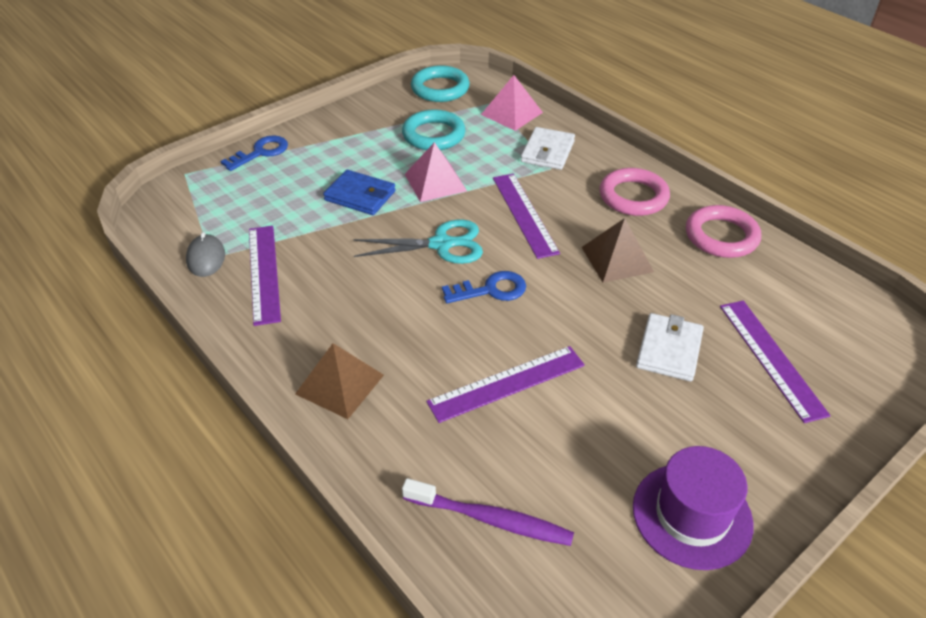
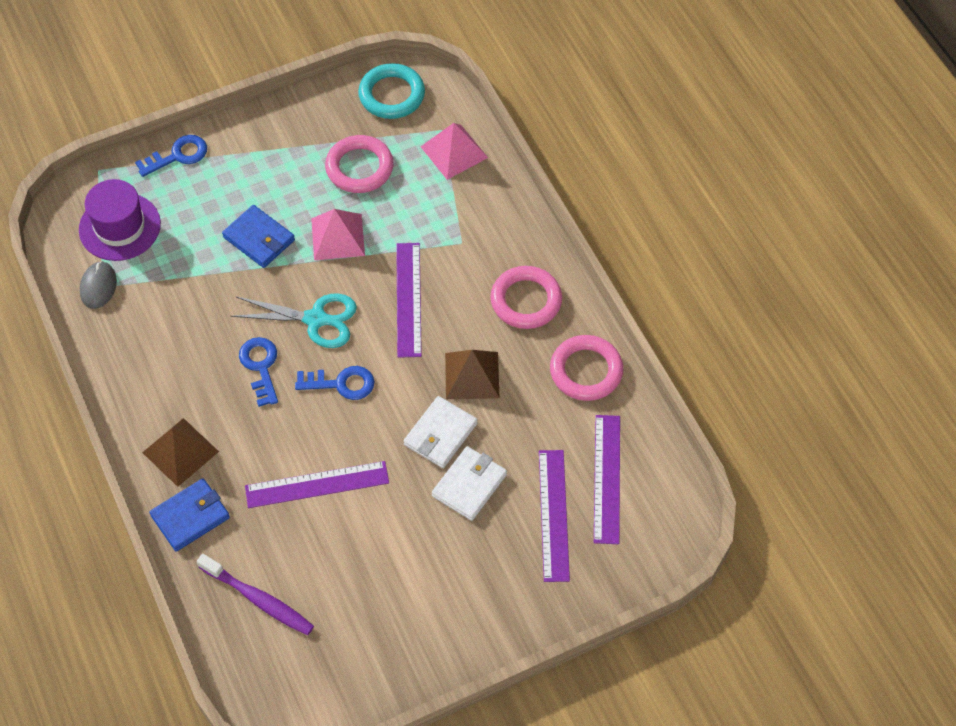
camera: 15 degrees right, 15 degrees up
purple ruler [249,226,281,326] -> purple ruler moved to [594,415,620,544]
turquoise ring [402,109,466,150] -> pink ring [325,135,394,193]
white wallet [521,127,575,170] -> white wallet moved to [404,396,478,468]
purple hat [633,446,754,570] -> purple hat moved to [79,179,161,261]
none -> blue wallet [149,478,230,552]
none -> blue key [239,337,278,407]

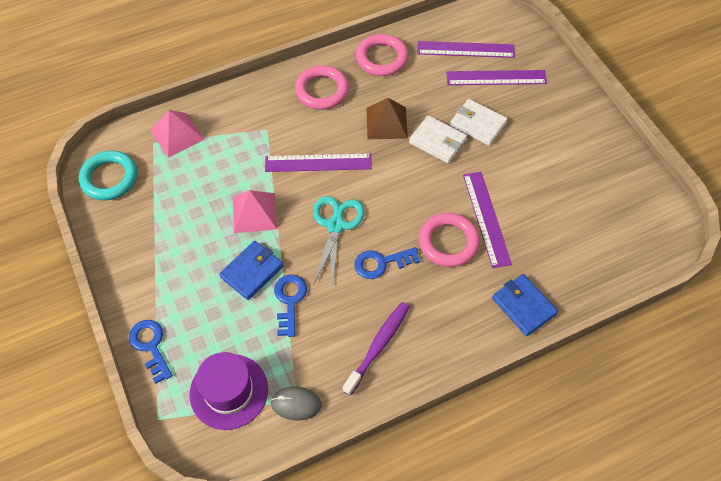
camera: 90 degrees left, 0 degrees up
brown pyramid [142,418,219,487] -> none
purple toothbrush [197,554,314,635] -> purple toothbrush moved to [342,302,410,396]
blue key [295,366,375,400] -> blue key moved to [274,274,307,337]
pink ring [325,135,394,193] -> pink ring moved to [419,213,480,267]

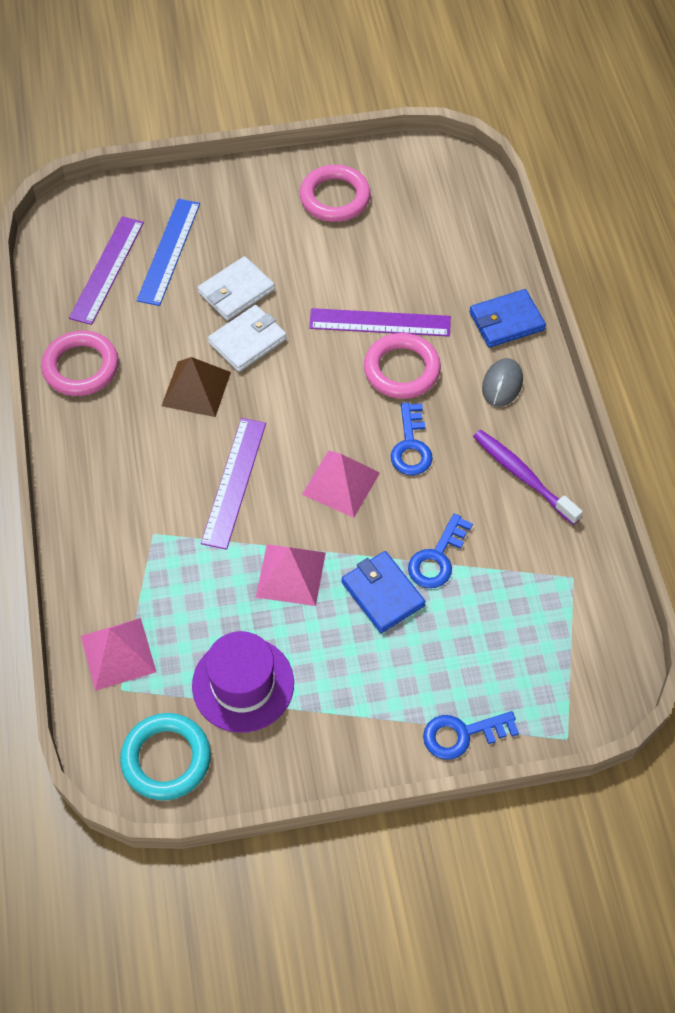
camera: 75 degrees left, 0 degrees up
purple hat [189,352,268,430] -> purple hat moved to [192,631,294,732]
grey mouse [270,387,322,420] -> grey mouse moved to [482,358,523,407]
blue key [274,274,307,337] -> blue key turned 75 degrees counterclockwise [408,514,473,588]
pink ring [295,66,349,110] -> pink ring moved to [300,165,371,222]
turquoise scissors [313,196,365,288] -> pink pyramid [302,450,380,518]
purple ruler [446,70,547,85] -> blue ruler [137,199,200,306]

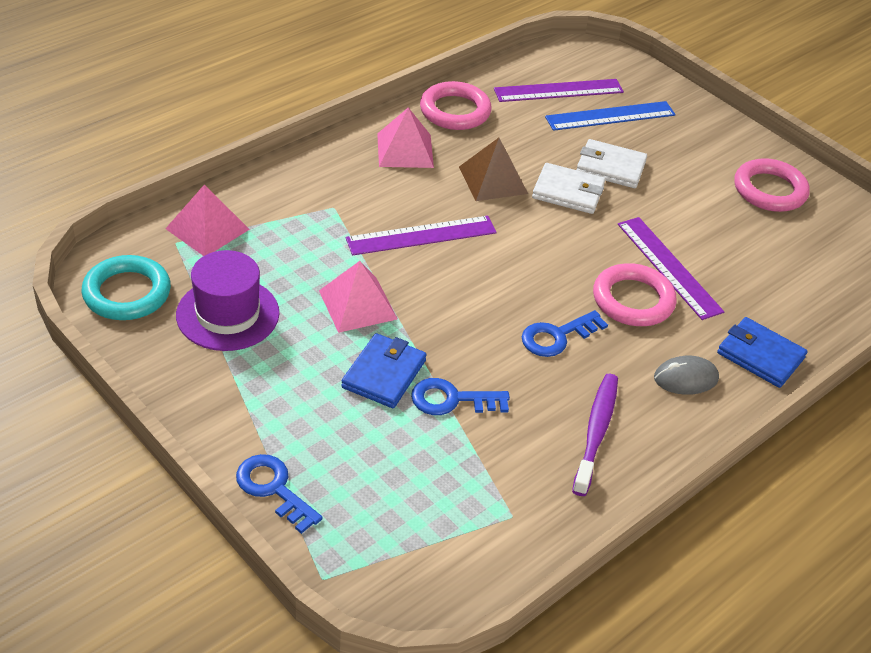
camera: 55 degrees right, 15 degrees down
pink pyramid [302,450,380,518] -> pink pyramid moved to [377,107,434,168]

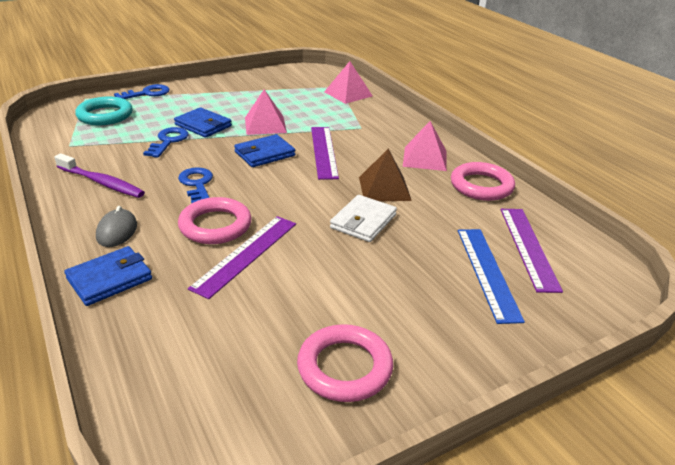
camera: 105 degrees right, 10 degrees down
turquoise ring [81,255,171,320] -> turquoise ring moved to [75,96,133,125]
purple hat [176,250,279,351] -> none
white wallet [577,139,647,188] -> none
purple ruler [618,217,724,320] -> purple ruler turned 45 degrees counterclockwise [188,216,296,299]
none -> blue wallet [234,134,295,167]

